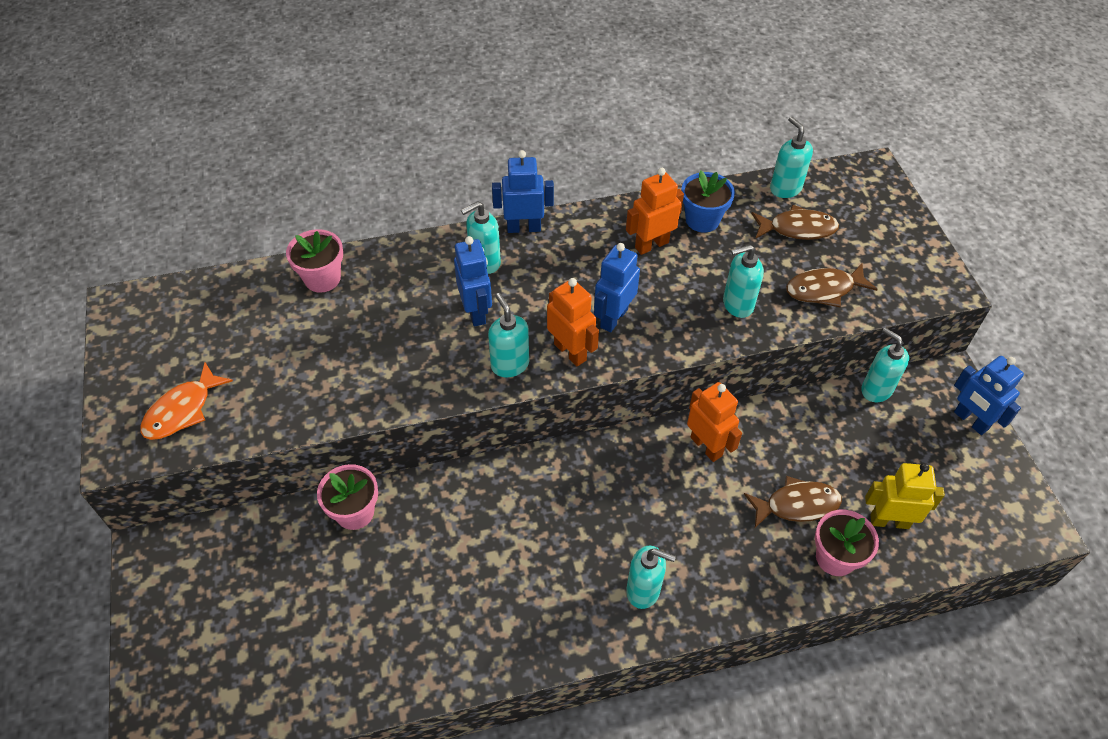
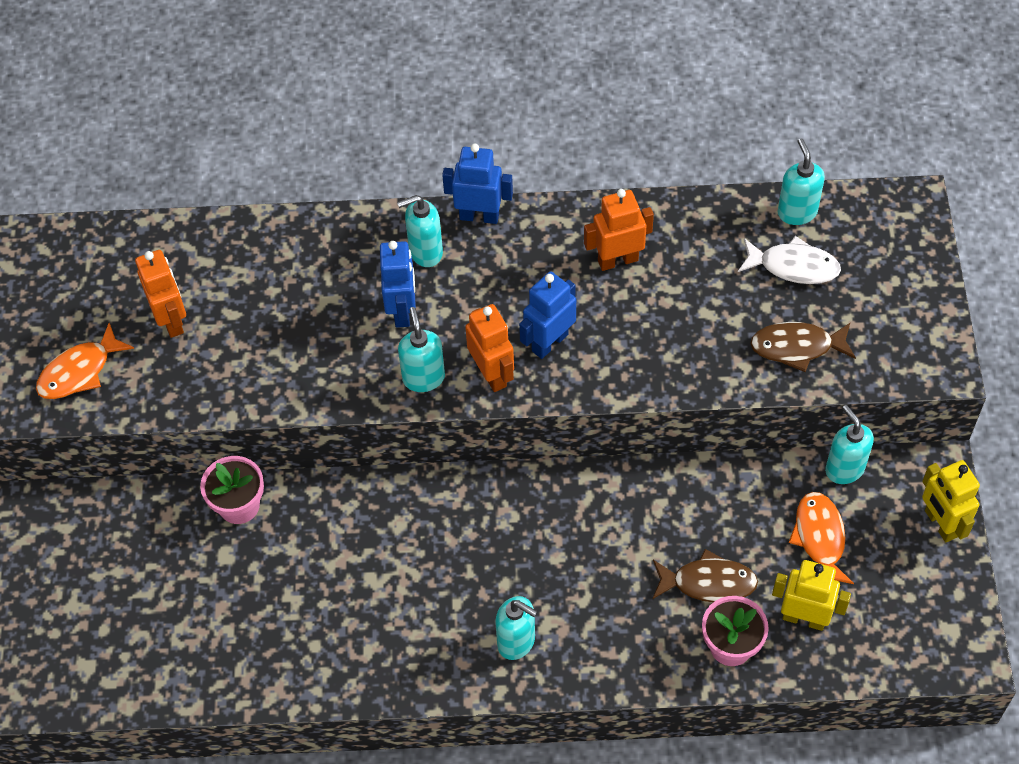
camera: 15 degrees right, 5 degrees up
pink flower pot [286,229,343,293] -> none
blue flower pot [681,170,735,232] -> none
orange robot [687,382,742,462] -> orange robot moved to [135,250,186,338]
turquoise soap dispenser [723,245,764,318] -> none
brown fish [751,205,839,240] -> white fish [738,236,841,284]
blue robot [954,356,1024,435] -> yellow robot [922,460,980,542]
none -> orange fish [789,492,854,584]

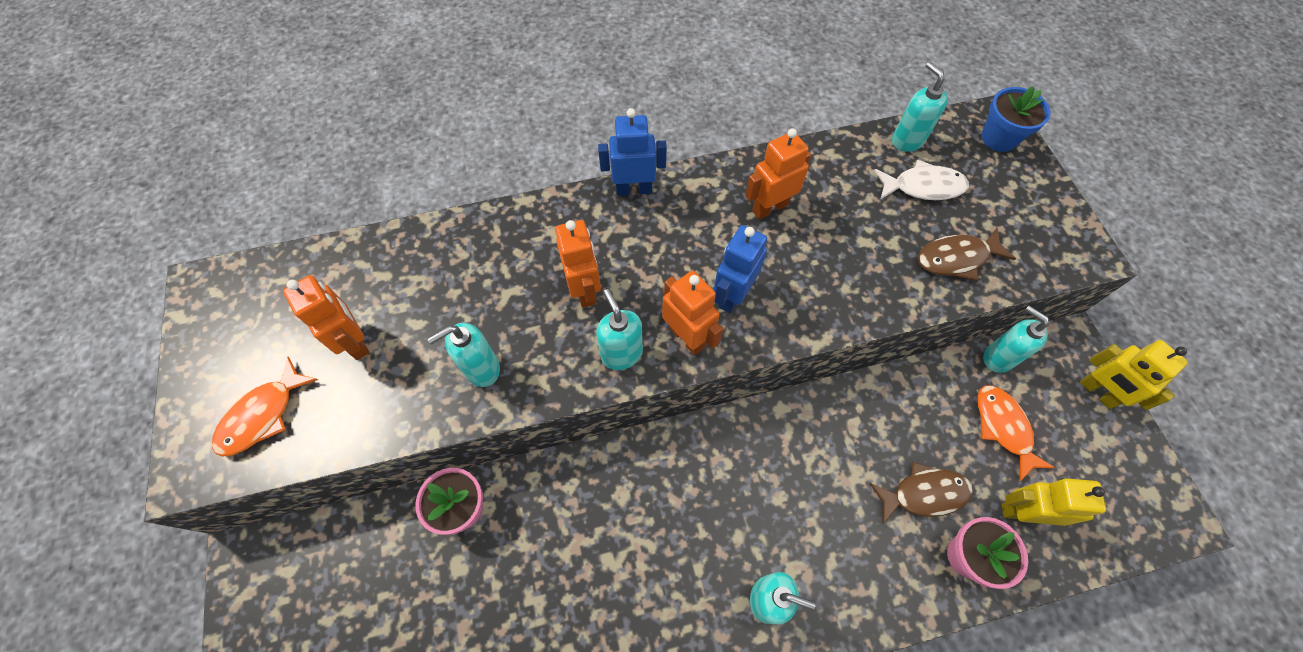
camera: 15 degrees left, 5 degrees up
blue robot [380,241,416,328] -> orange robot [555,220,601,308]
turquoise soap dispenser [397,195,443,267] -> turquoise soap dispenser moved to [427,323,500,387]
none -> blue flower pot [981,86,1051,152]

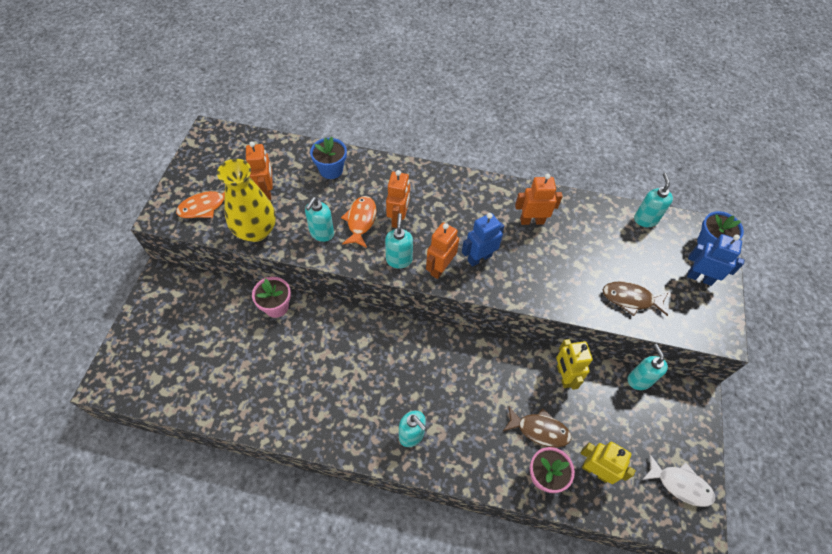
camera: 25 degrees right, 5 degrees down
turquoise soap dispenser [427,323,500,387] -> turquoise soap dispenser turned 60 degrees counterclockwise [305,197,334,242]
blue robot [598,108,667,196] -> blue robot moved to [687,234,744,286]
orange robot [662,271,723,355] -> orange robot turned 135 degrees counterclockwise [426,222,459,279]
white fish [874,160,969,200] -> white fish moved to [642,454,715,507]
orange fish [978,385,1055,481] -> orange fish moved to [341,196,376,248]
yellow robot [1080,340,1188,410] -> yellow robot moved to [556,339,593,390]
none -> yellow vase [217,159,276,242]
none -> blue flower pot [310,137,347,179]

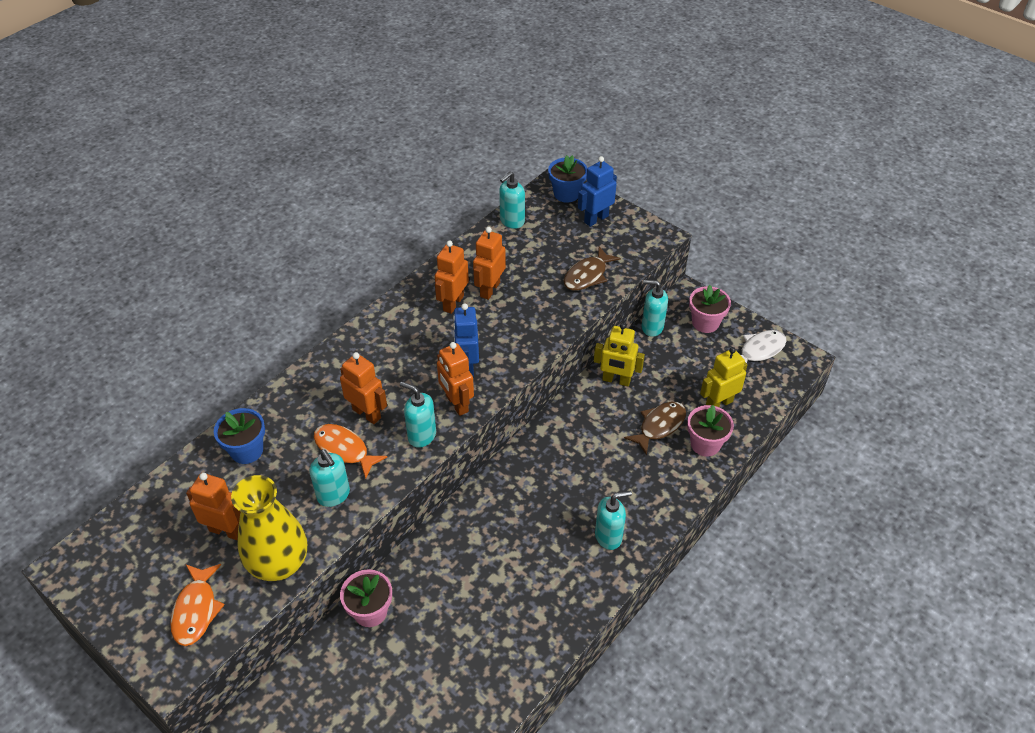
camera: 60 degrees left, 10 degrees down
turquoise soap dispenser [634,173,673,227] -> turquoise soap dispenser turned 75 degrees counterclockwise [499,172,525,229]
none -> orange robot [473,227,506,300]
none -> pink flower pot [689,285,731,333]

